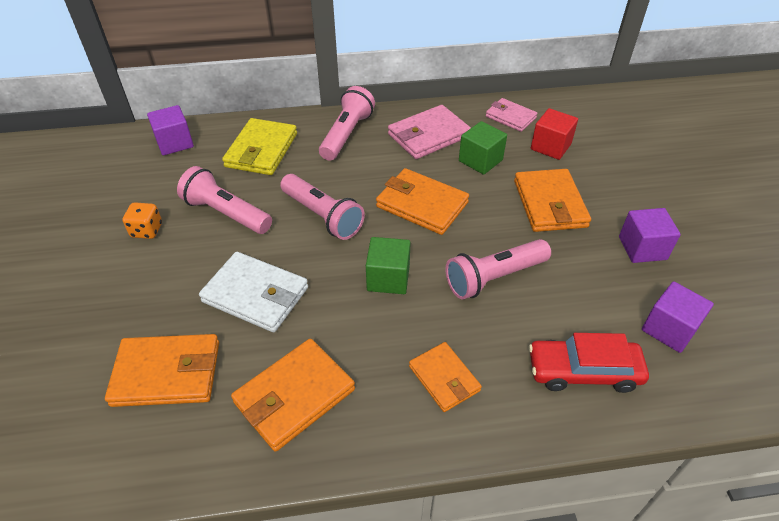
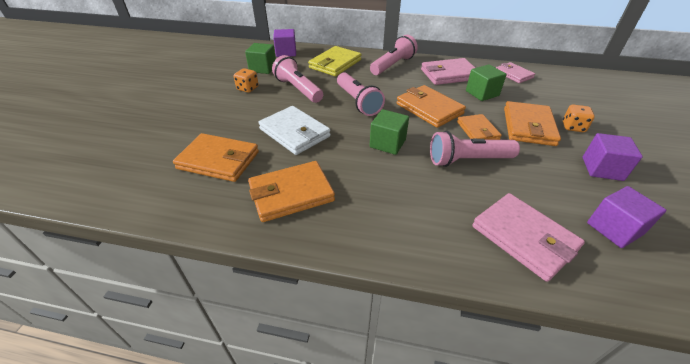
camera: 20 degrees right, 5 degrees down
orange wallet [409,342,482,412] -> orange wallet moved to [457,114,502,140]
red car [529,333,649,393] -> pink wallet [472,193,585,282]
red cube [531,108,578,160] -> none
none -> green cube [245,43,276,74]
none -> orange dice [563,105,595,132]

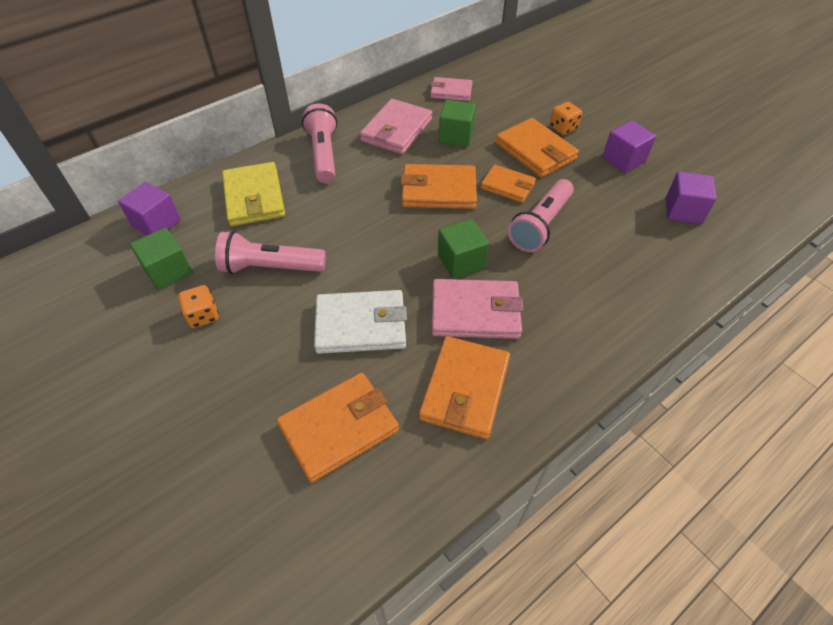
camera: 50 degrees left, 10 degrees up
pink flashlight [337,72,385,116] -> none
pink wallet [472,193,585,282] -> pink wallet moved to [432,279,524,339]

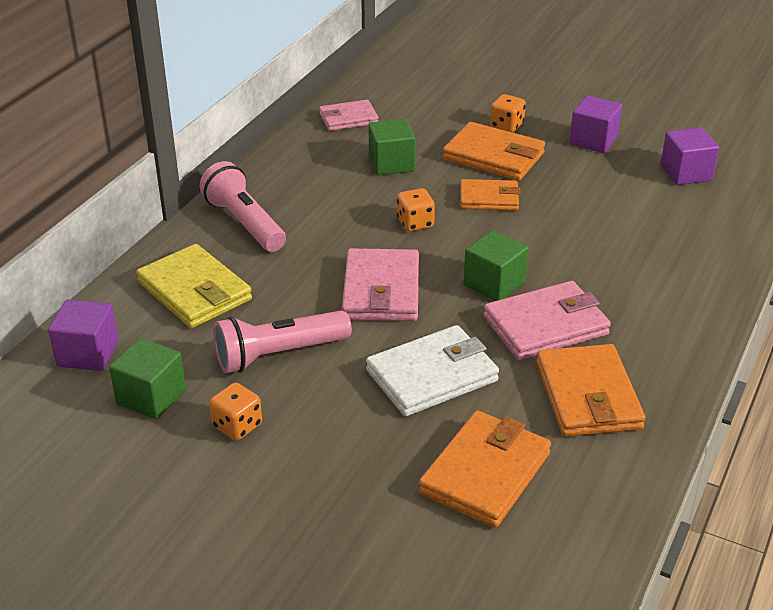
camera: 25 degrees left, 15 degrees down
pink wallet [360,99,432,154] -> pink wallet moved to [342,248,419,321]
orange wallet [401,164,477,209] -> orange dice [397,188,435,231]
pink flashlight [508,179,574,252] -> none

